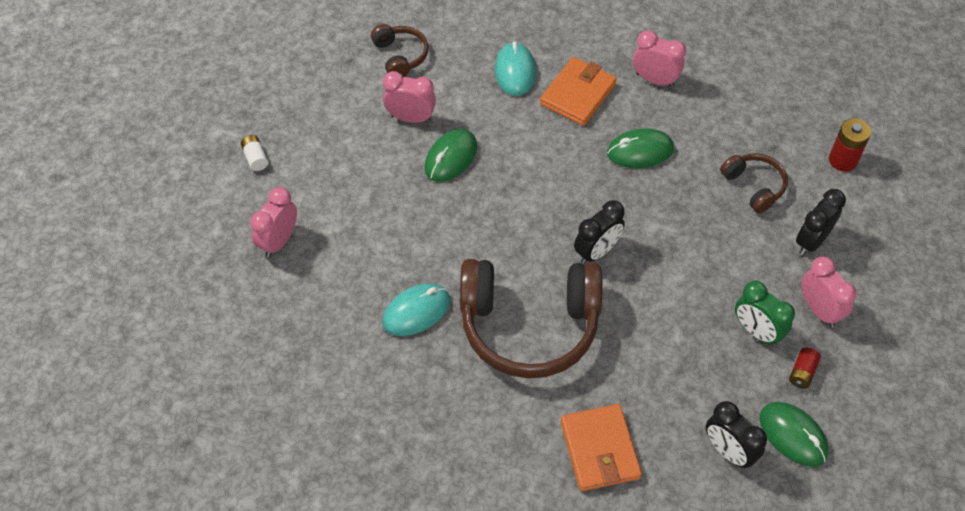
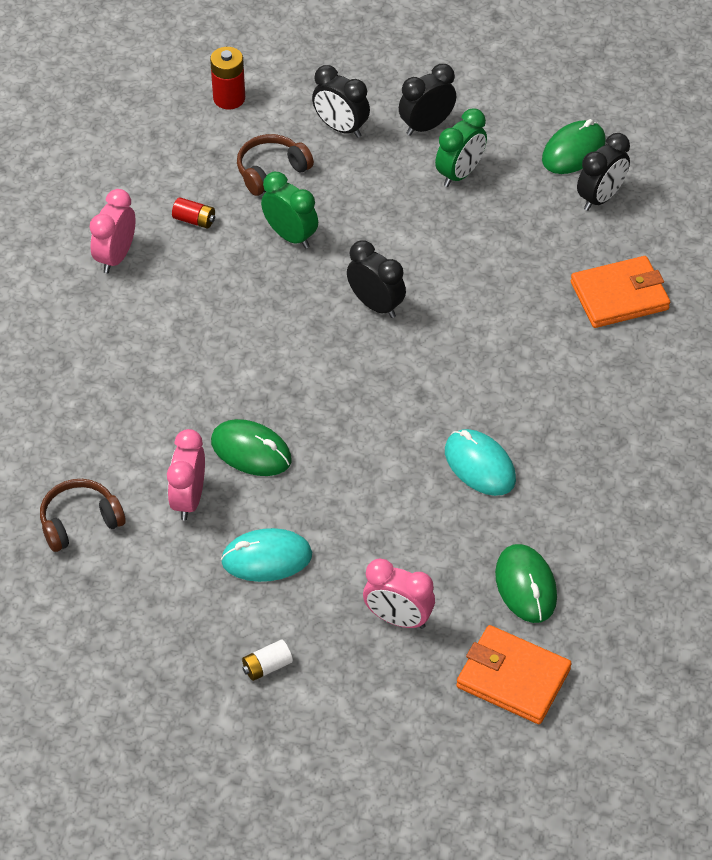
camera: 95 degrees left, 5 degrees down
brown headphones [460,259,603,378] -> none
turquoise mouse [495,41,536,96] -> turquoise mouse moved to [221,528,312,582]
orange wallet [540,57,617,126] -> orange wallet moved to [456,625,571,724]
green mouse [607,128,674,168] -> green mouse moved to [495,544,557,623]
red battery [789,347,821,389] -> red battery moved to [172,197,215,228]
pink clock [801,257,857,327] -> black clock [399,64,456,136]
none -> green clock [261,172,318,249]

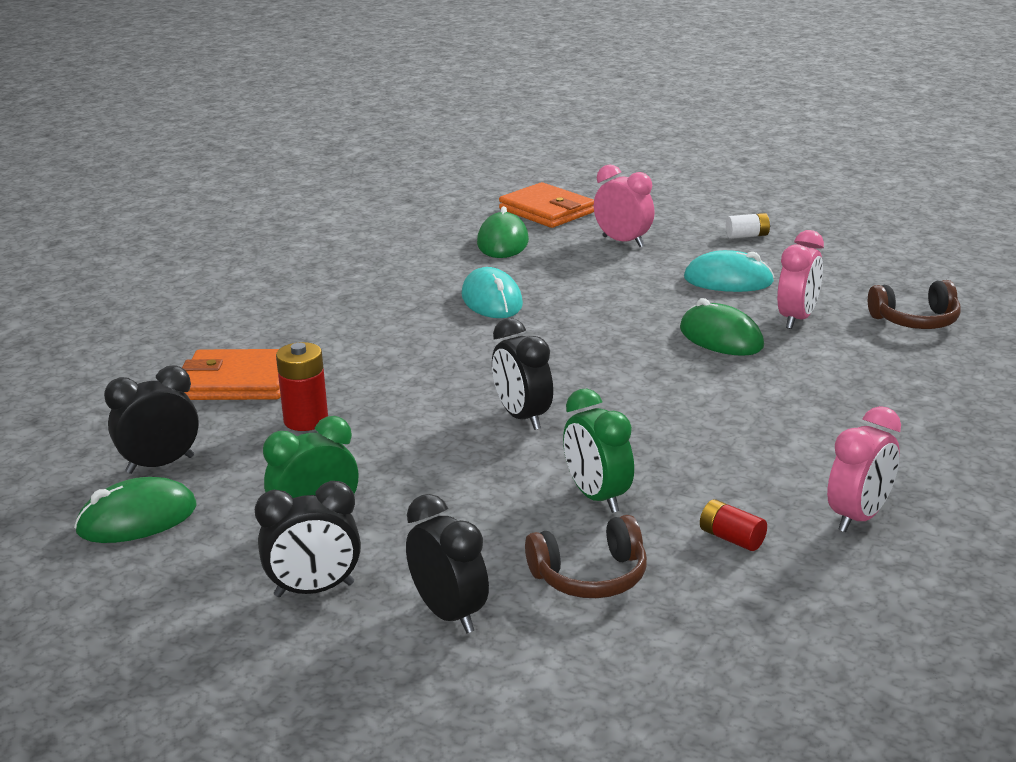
camera: 160 degrees left, 25 degrees down
red battery [210,47,245,109] -> red battery moved to [276,342,328,431]

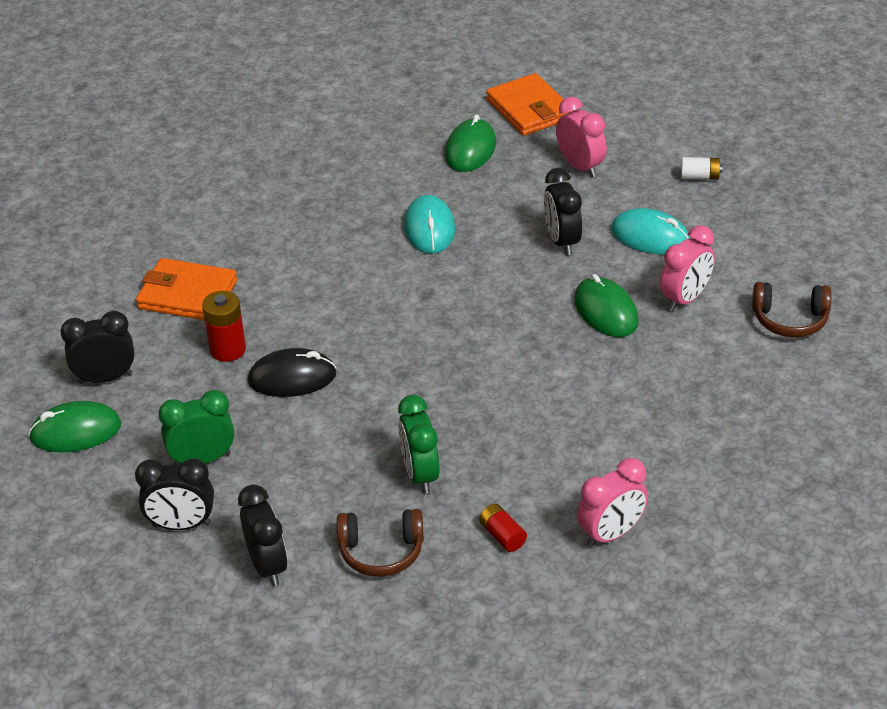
camera: 15 degrees right, 15 degrees up
black clock [492,318,553,430] -> black clock moved to [544,168,582,255]
none -> black mouse [248,348,337,397]

